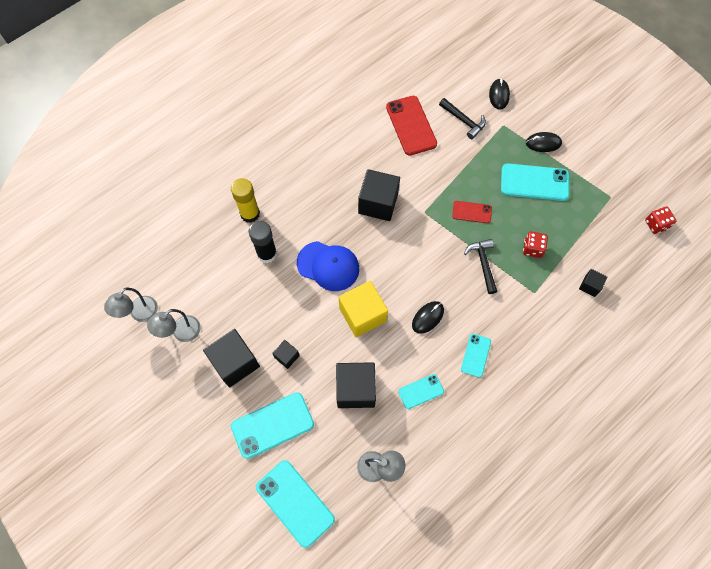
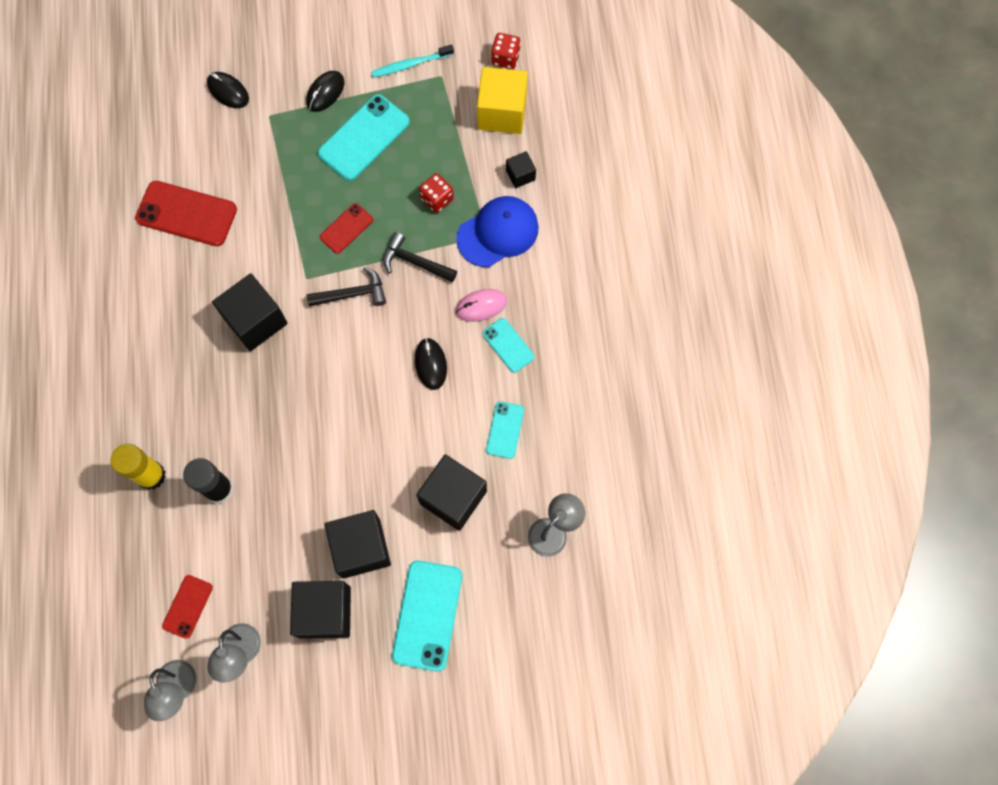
camera: 55 degrees left, 5 degrees up
turquoise phone [256,460,335,548] -> none
black cube [272,340,300,369] -> black cube [324,510,391,579], size x1.99
blue cap [297,241,359,291] -> blue cap moved to [457,196,539,267]
yellow cube [339,281,388,337] -> yellow cube moved to [477,67,528,134]
black hammer [439,98,486,139] -> black hammer moved to [307,267,386,307]
none -> red phone [162,575,213,639]
none -> turquoise toothbrush [371,44,454,78]
none -> pink mouse [456,289,507,322]

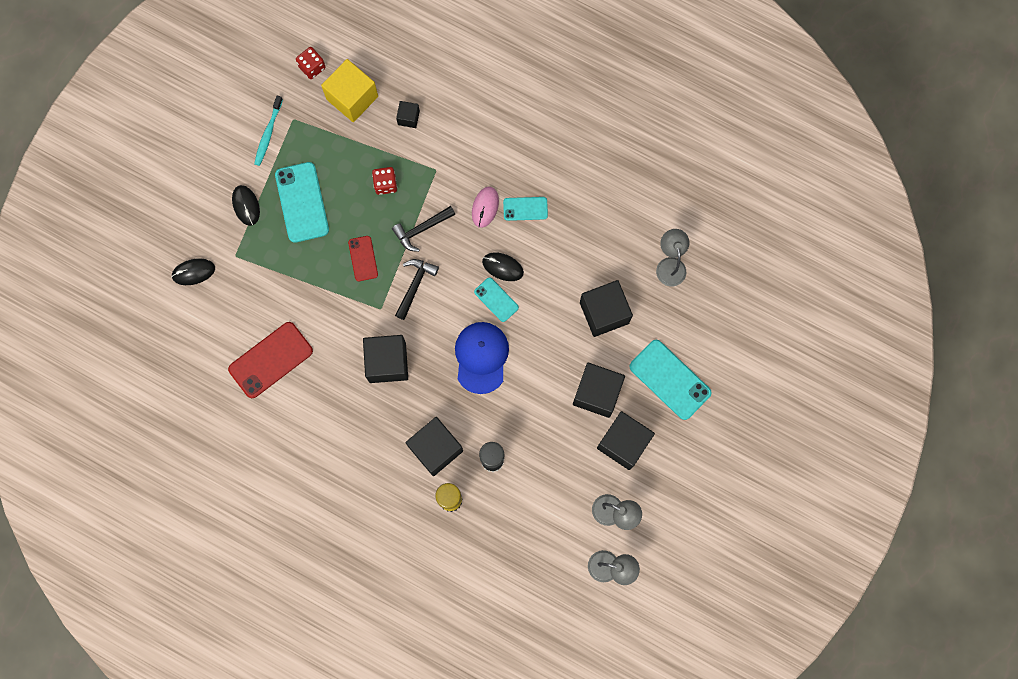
camera: 55 degrees left, 5 degrees up
red phone [162,575,213,639] -> none
blue cap [457,196,539,267] -> blue cap moved to [455,322,509,394]
turquoise phone [486,401,524,459] -> turquoise phone moved to [474,277,519,322]
none -> black cube [406,417,463,476]

